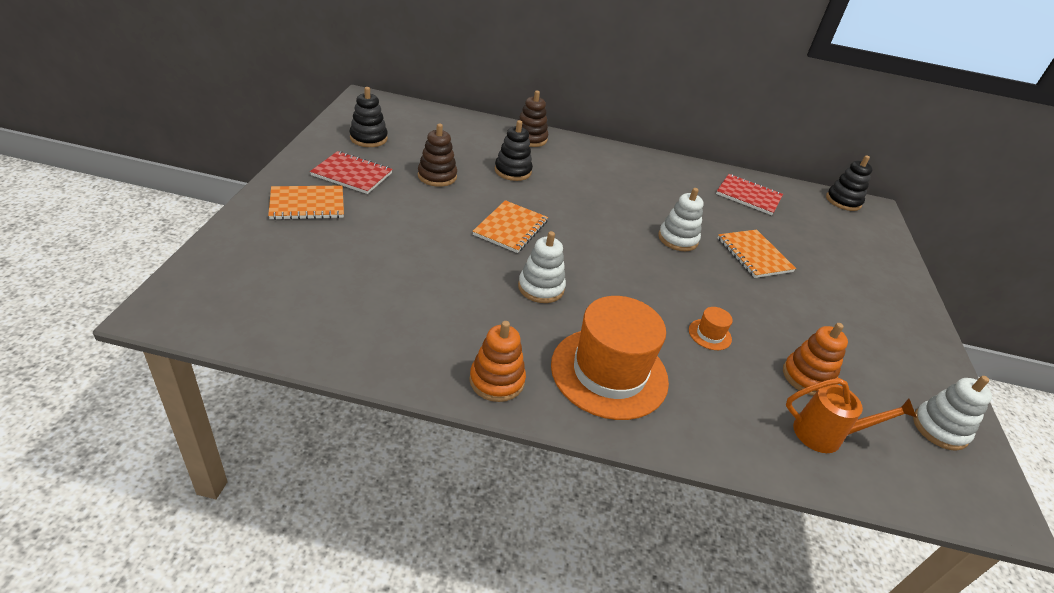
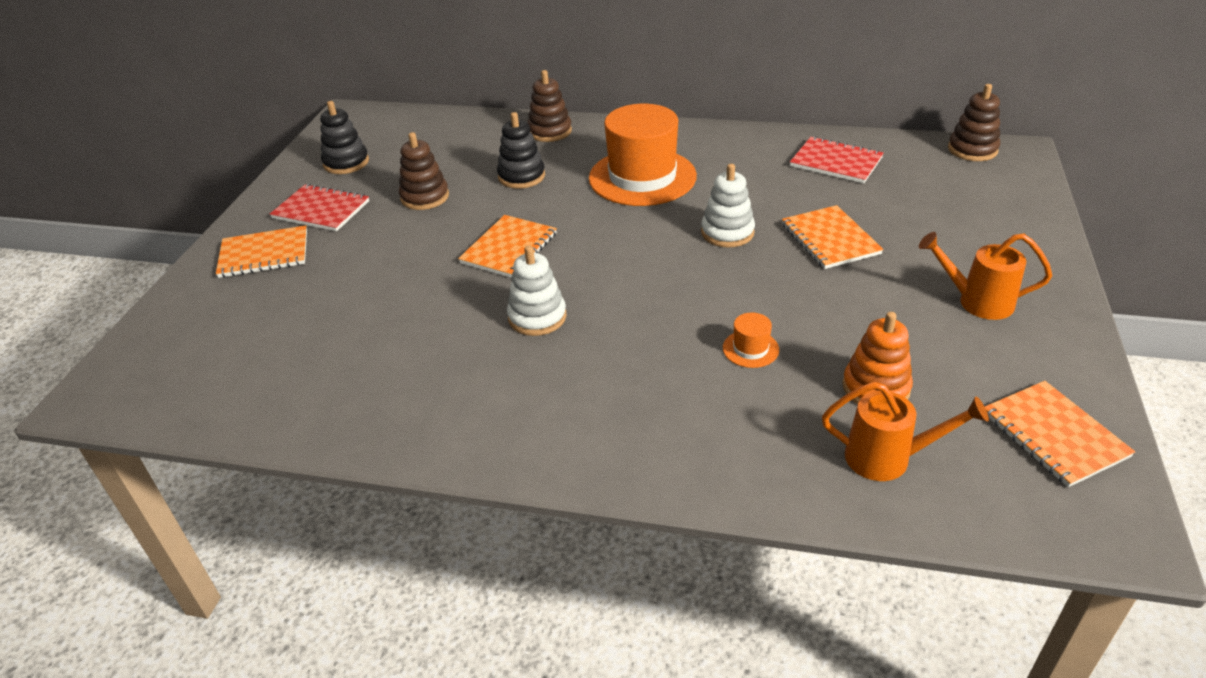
camera: 10 degrees right, 0 degrees up
orange stacking toy [469,321,526,402] -> none
orange hat [551,296,669,420] -> orange hat moved to [589,104,697,206]
black stacking toy [826,155,873,211] -> brown stacking toy [948,84,1000,161]
white stacking toy [913,376,992,451] -> orange notebook [984,381,1135,487]
none -> orange watering can [919,232,1052,320]

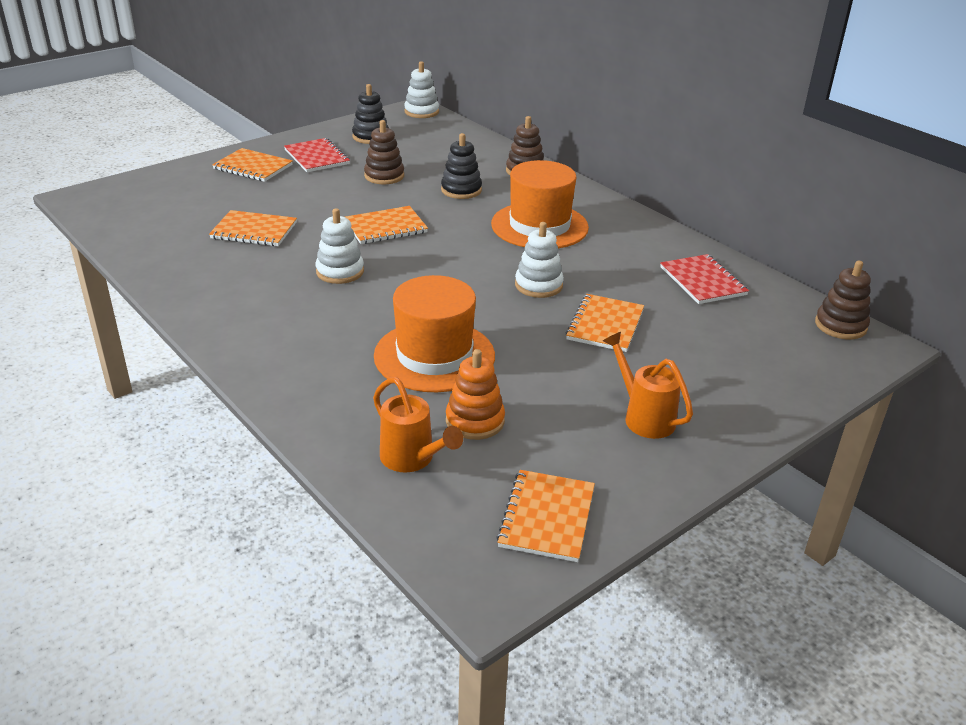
camera: 35 degrees right, 5 degrees down
orange hat [723,313,779,368] -> orange hat [374,275,495,392], size x2.49
none -> orange notebook [209,210,297,246]
none -> white stacking toy [404,61,439,118]

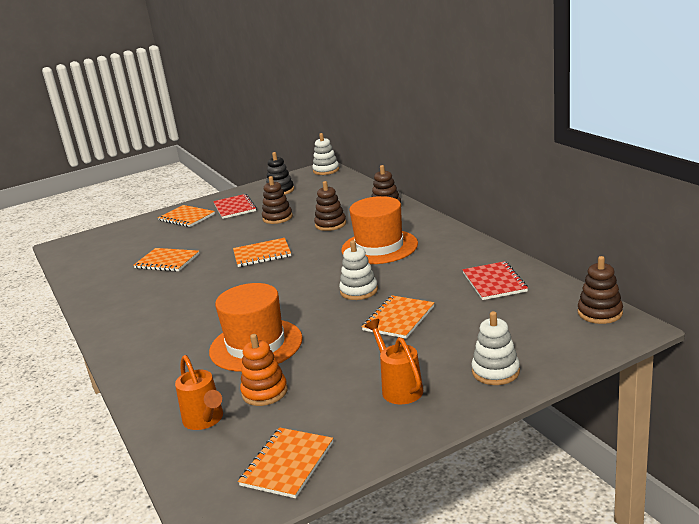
camera: 15 degrees right, 10 degrees down
white stacking toy [315,208,364,284] -> white stacking toy moved to [471,311,520,385]
black stacking toy [441,133,482,199] -> brown stacking toy [314,181,346,231]

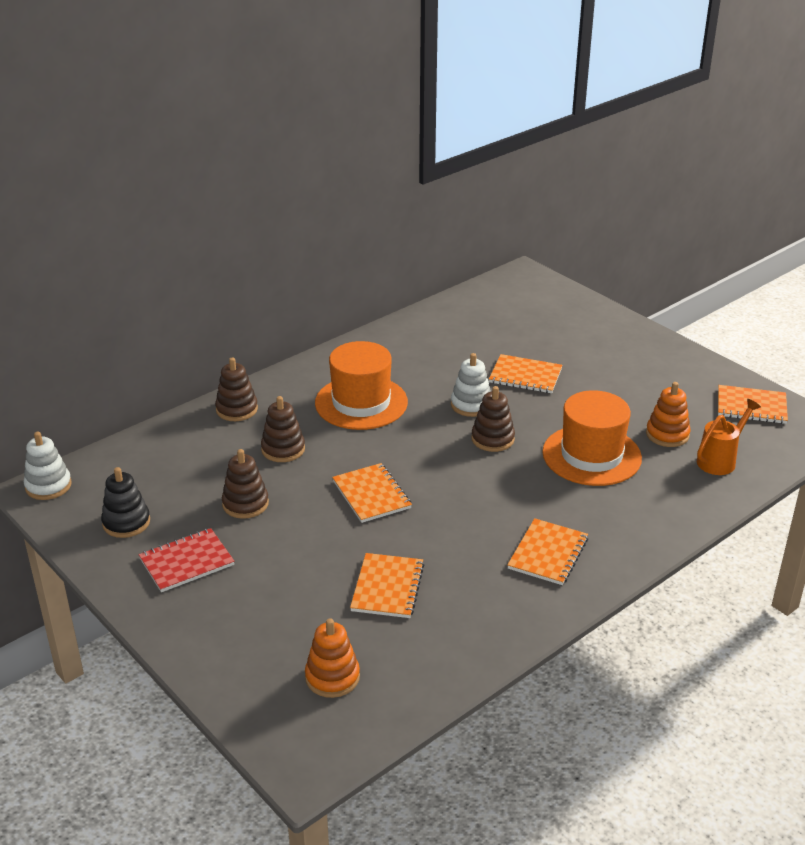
camera: 105 degrees left, 10 degrees up
orange notebook [158,205,215,227] -> orange notebook moved to [507,518,588,585]
orange watering can [365,319,423,404] -> none
red notebook [462,261,528,300] -> none
white stacking toy [471,311,520,385] -> none
brown stacking toy [578,256,623,324] -> brown stacking toy moved to [471,386,515,452]
none -> orange stacking toy [305,618,360,698]

